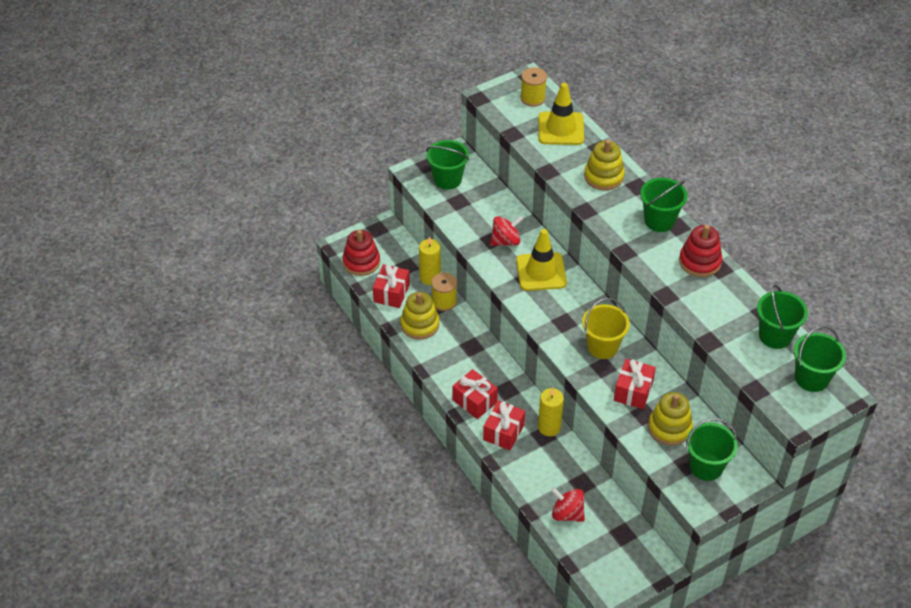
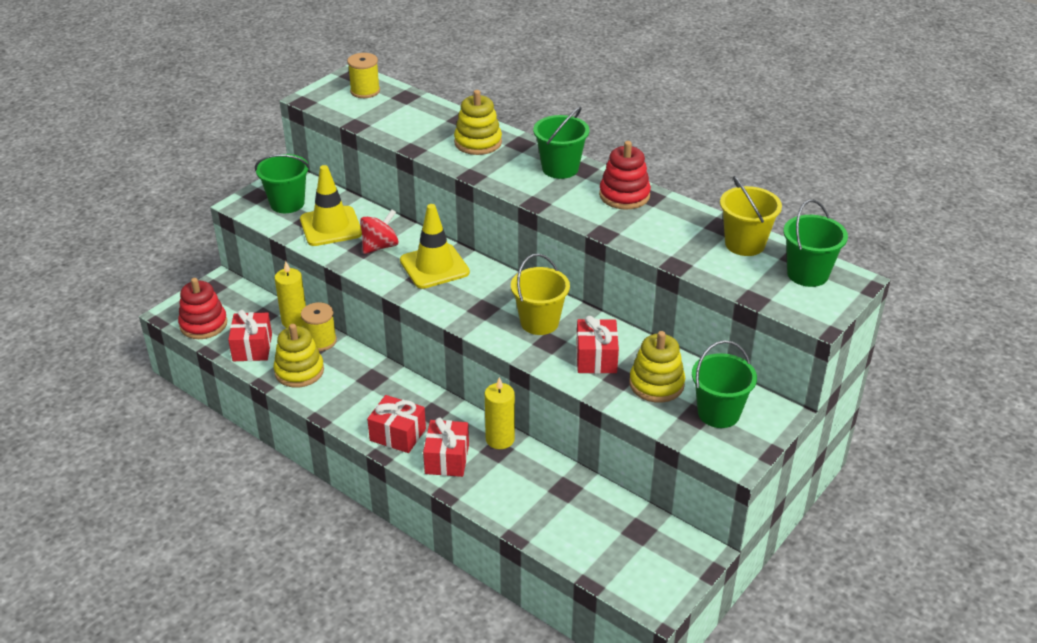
camera: 20 degrees left, 10 degrees down
yellow traffic cone [538,83,584,145] -> yellow traffic cone moved to [300,165,362,246]
red spinning top [551,487,585,522] -> none
green bucket [757,285,808,349] -> yellow bucket [720,176,782,256]

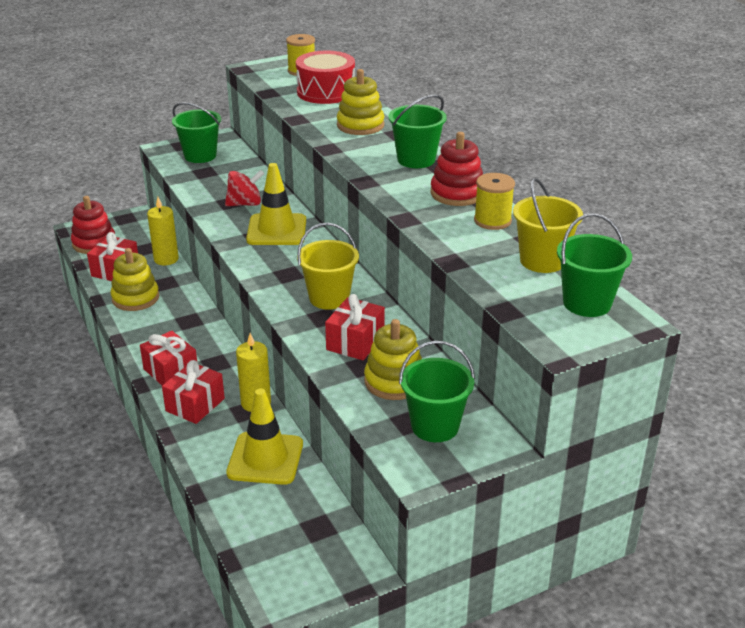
camera: 25 degrees right, 5 degrees down
yellow traffic cone [300,165,362,246] -> yellow traffic cone moved to [226,389,303,485]
yellow spool [301,302,337,351] -> yellow spool moved to [474,173,515,230]
none -> red drum [296,51,355,104]

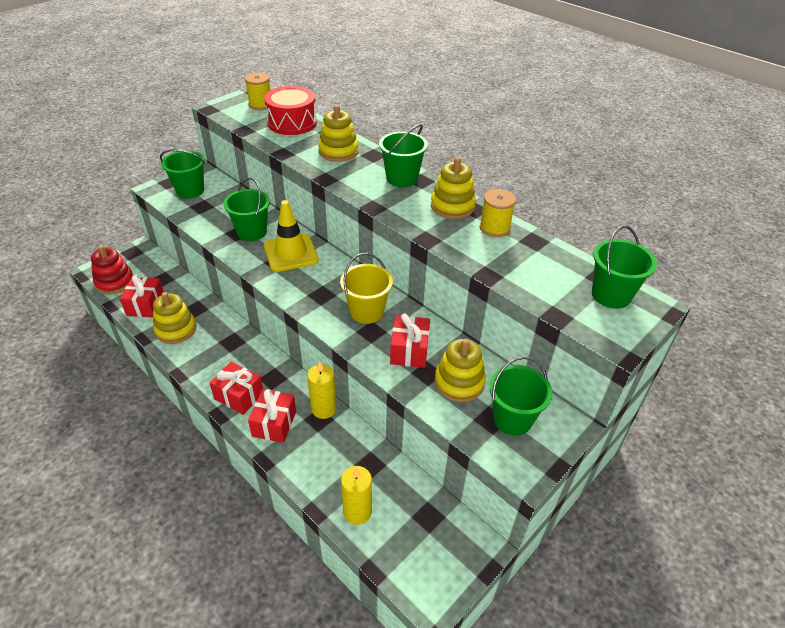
camera: 20 degrees left, 10 degrees up
yellow candle [147,197,179,265] -> yellow candle moved to [341,466,372,525]
red spinning top [225,170,264,206] -> green bucket [223,178,270,241]
yellow traffic cone [226,389,303,485] -> none
red stacking toy [430,132,483,206] -> yellow stacking toy [431,157,476,219]
yellow bucket [513,178,583,273] -> none

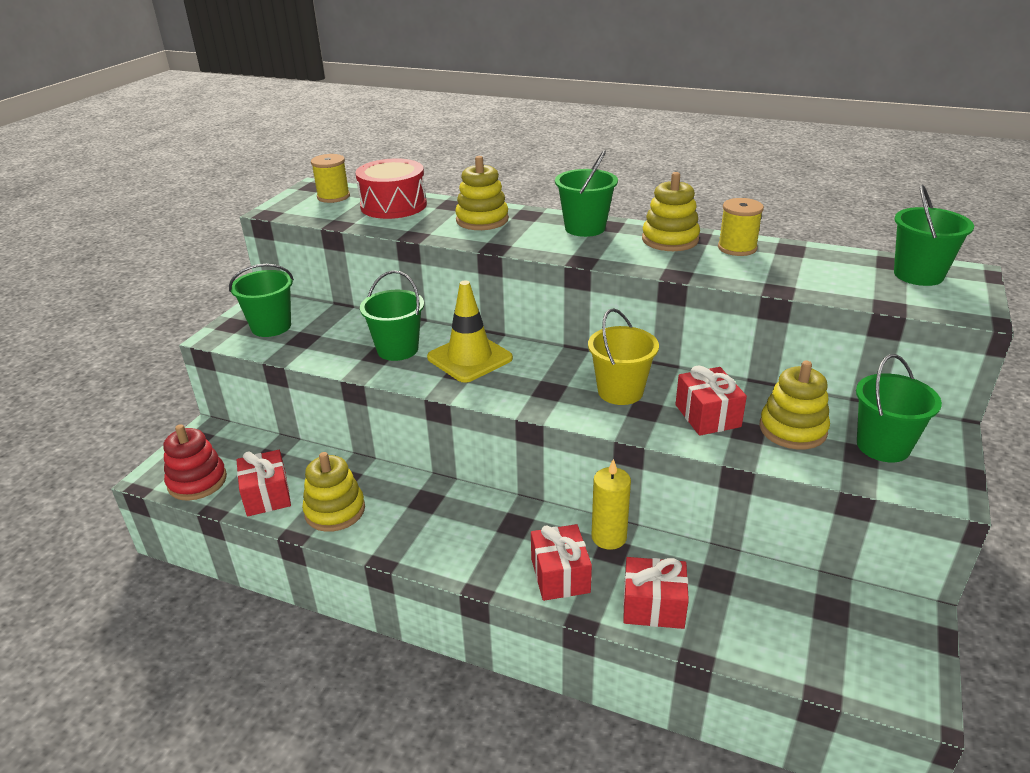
camera: 20 degrees left, 10 degrees down
red gift [210,362,263,415] -> red gift moved to [623,557,689,629]
yellow candle [341,466,372,525] -> none

